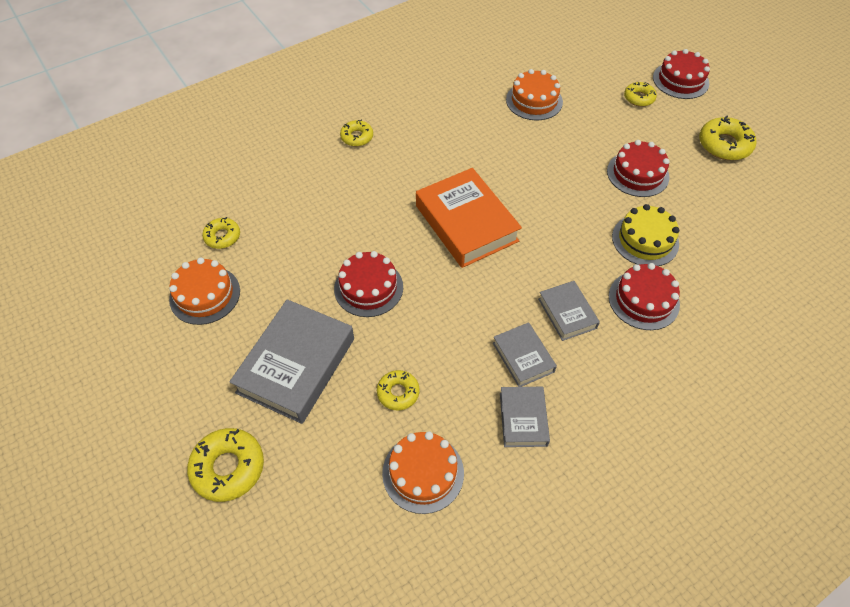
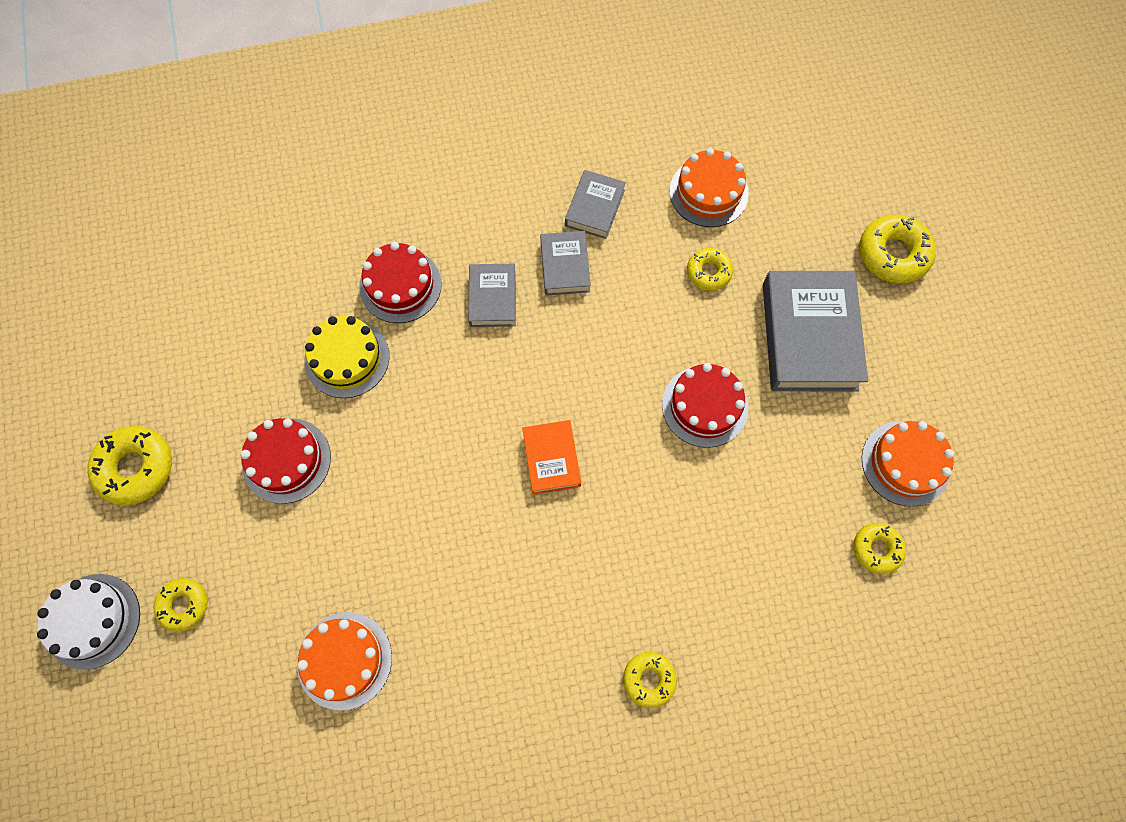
camera: 160 degrees left, 15 degrees up
grey book [229,299,354,424] -> grey book turned 45 degrees counterclockwise [763,271,868,391]
orange book [416,168,522,268] -> orange book [522,420,581,495], size x0.53
red cake [653,49,710,99] -> white cake [37,574,140,670]

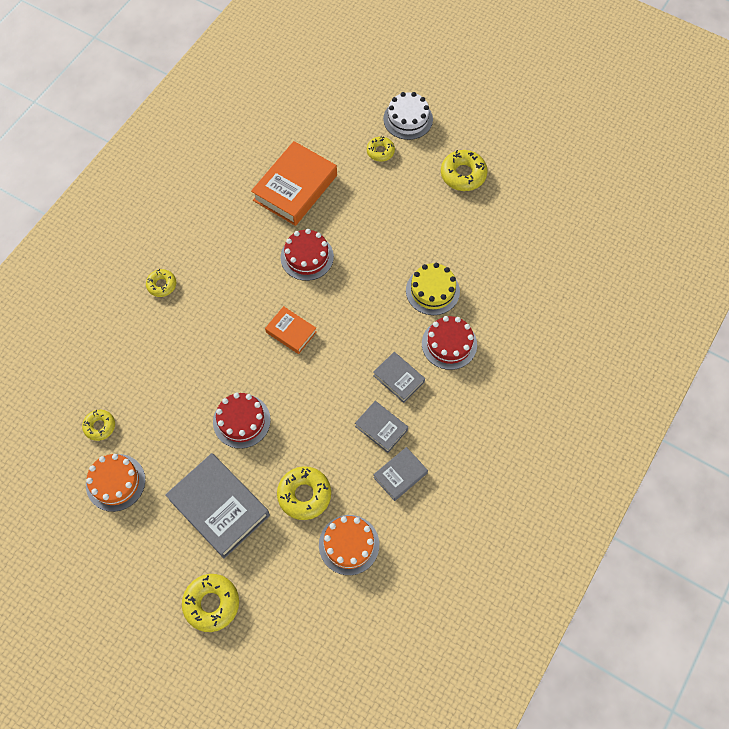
camera: 135 degrees right, 5 degrees down
red cake [240,418,331,504] -> red cake moved to [280,229,334,281]
orange cake [297,612,392,710] -> orange book [251,141,337,226]
grey book [565,170,626,239] -> grey book turned 75 degrees clockwise [373,447,428,501]
yellow donut [687,248,733,291] -> yellow donut [277,466,331,520], size x1.62

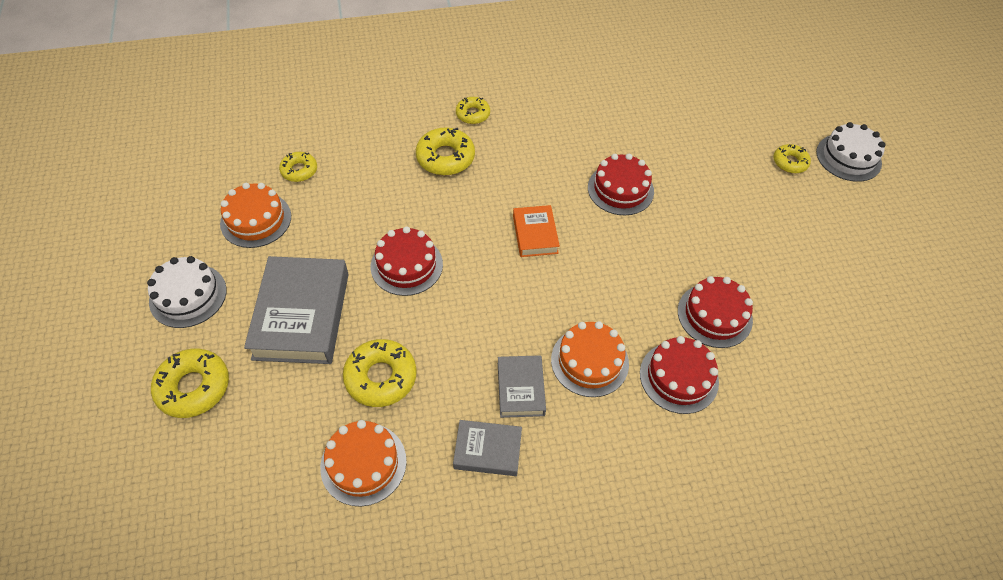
camera: 45 degrees right, 10 degrees down
orange book [251,141,337,226] -> none
grey book [373,352,425,403] -> orange cake [551,321,629,397]
yellow cake [406,263,460,315] -> red cake [678,276,753,348]
yellow donut [441,150,488,191] -> yellow donut moved to [416,127,475,175]
none -> white cake [147,256,227,328]

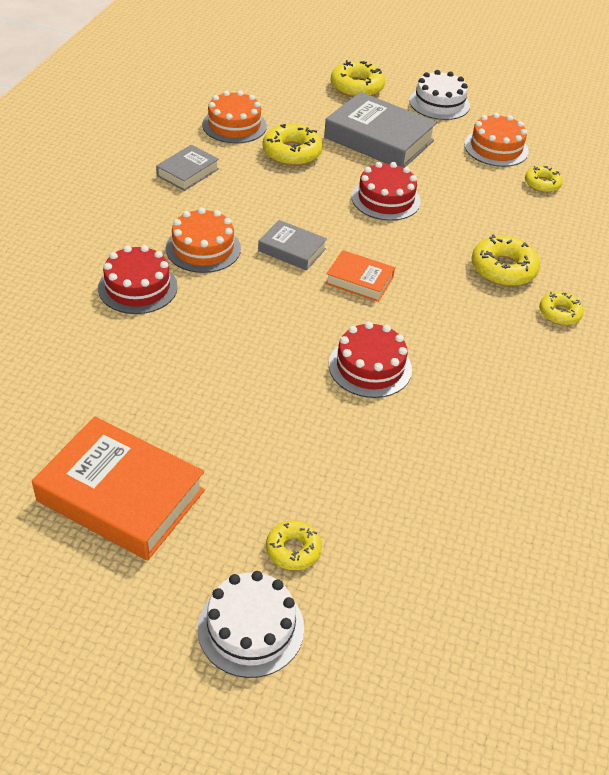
camera: 120 degrees right, 10 degrees down
grey book [498,355,546,418] -> grey book moved to [258,220,327,271]
red cake [678,276,753,348] -> none
none -> orange book [32,417,205,561]

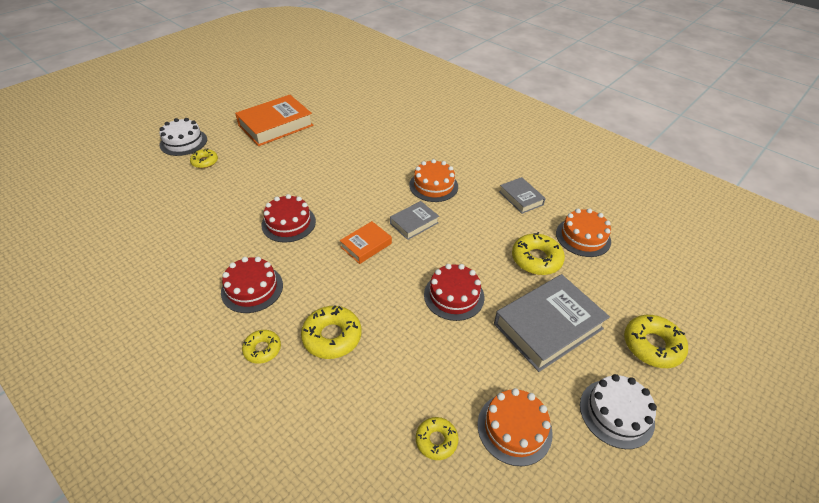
camera: 115 degrees right, 0 degrees up
red cake [98,245,178,314] -> red cake moved to [221,257,283,313]

